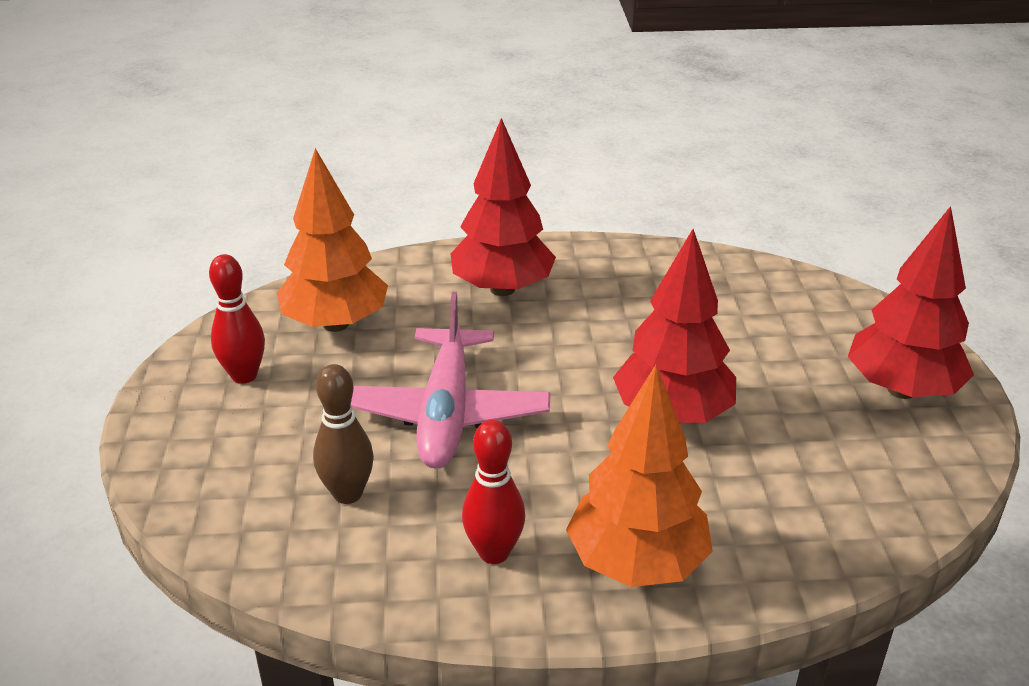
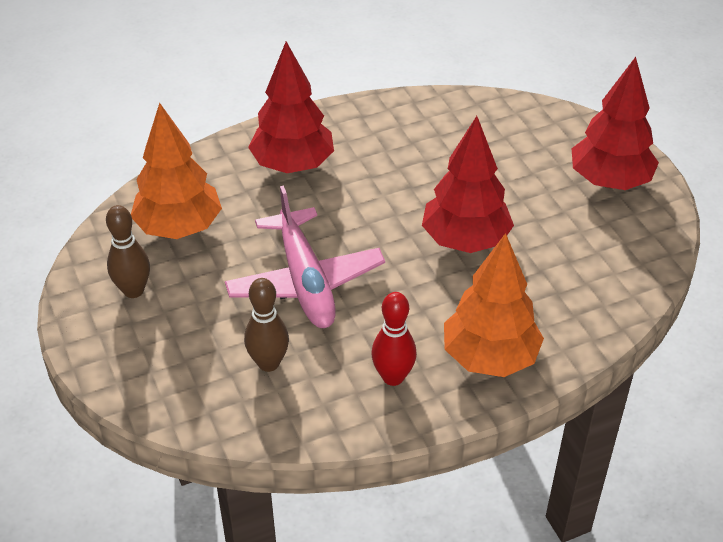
camera: 20 degrees left, 10 degrees up
red bowling pin [209,254,265,384] -> brown bowling pin [106,205,150,298]

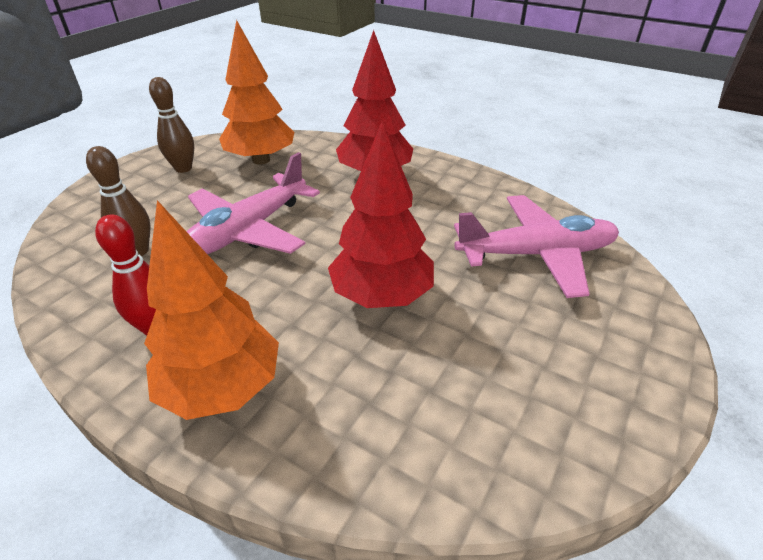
camera: 55 degrees right, 5 degrees down
red tree [571,57,659,190] -> none
none -> pink plane [454,195,619,298]

